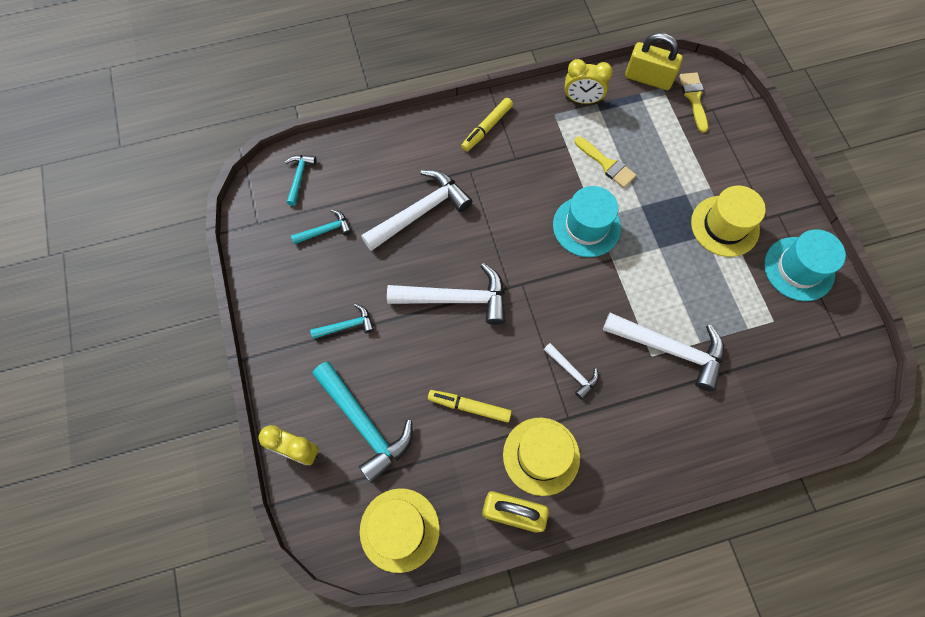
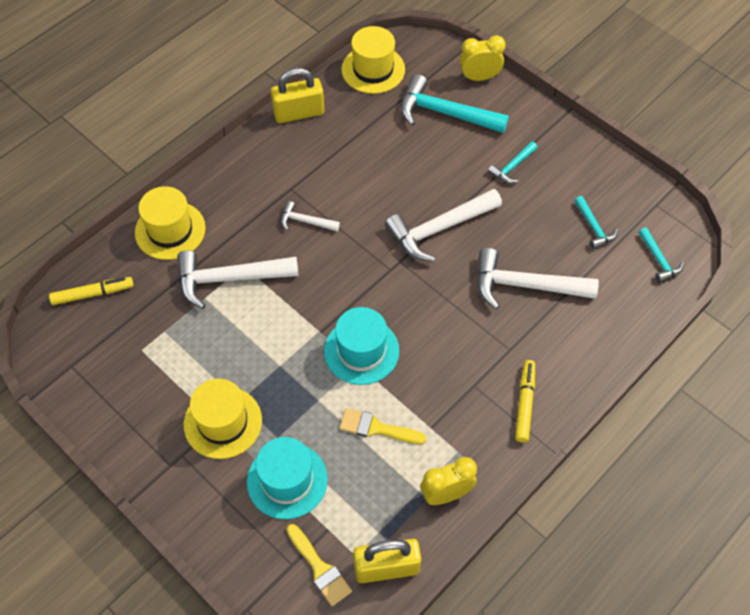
camera: 150 degrees right, 10 degrees down
turquoise hammer [291,209,352,245] -> turquoise hammer turned 60 degrees counterclockwise [574,196,618,249]
white hammer [361,170,472,251] -> white hammer turned 75 degrees clockwise [477,248,599,309]
yellow marker [428,390,512,423] -> yellow marker moved to [49,277,134,305]
yellow hat [503,418,580,496] -> yellow hat moved to [135,186,206,260]
turquoise hat [764,229,846,301] -> turquoise hat moved to [247,437,328,519]

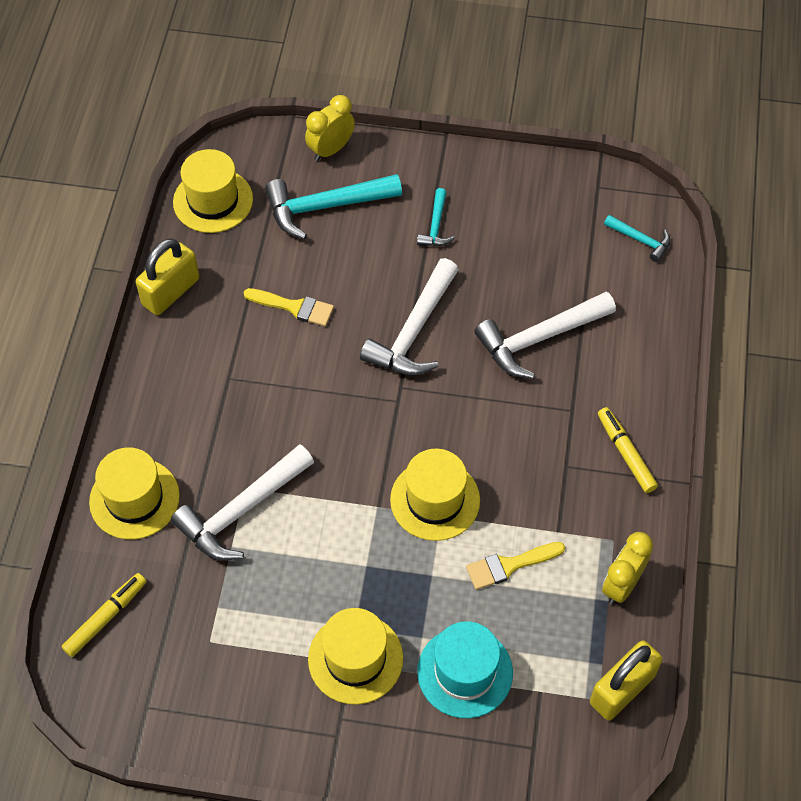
camera: 35 degrees left, 0 degrees up
white hammer [281,201,340,231] -> none
yellow brush [287,524,352,606] -> yellow brush moved to [244,288,334,326]
turquoise hat [324,307,399,385] -> yellow hat [390,449,480,541]
turquoise hammer [574,196,618,249] -> none

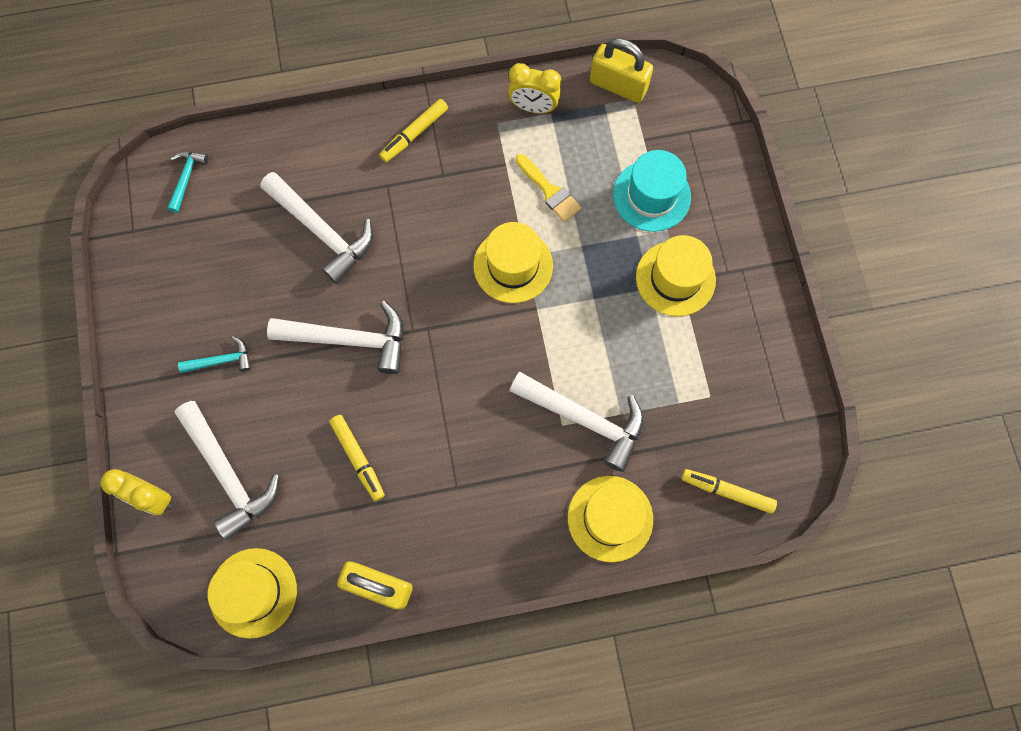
camera: 110 degrees left, 15 degrees up
yellow brush [244,288,334,326] -> yellow marker [329,415,385,501]
turquoise hammer [265,174,402,239] -> white hammer [174,401,279,540]

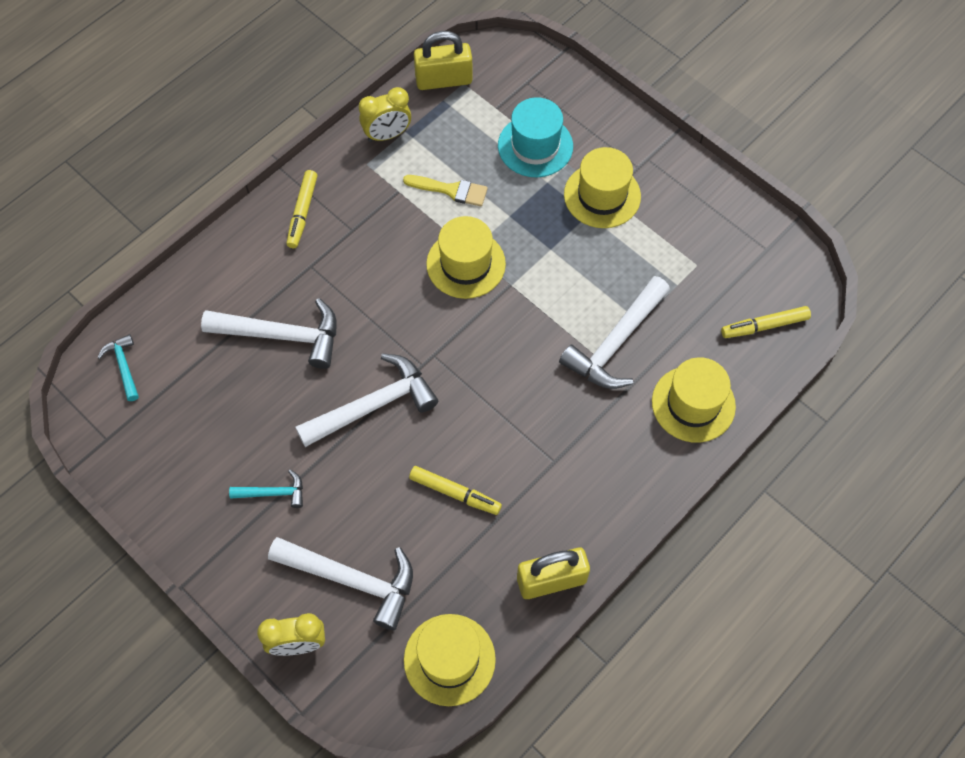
camera: 35 degrees left, 10 degrees down
turquoise hammer [178,336,251,373] -> turquoise hammer turned 45 degrees clockwise [229,470,303,508]
white hammer [510,372,644,472] -> white hammer turned 135 degrees clockwise [559,276,670,389]

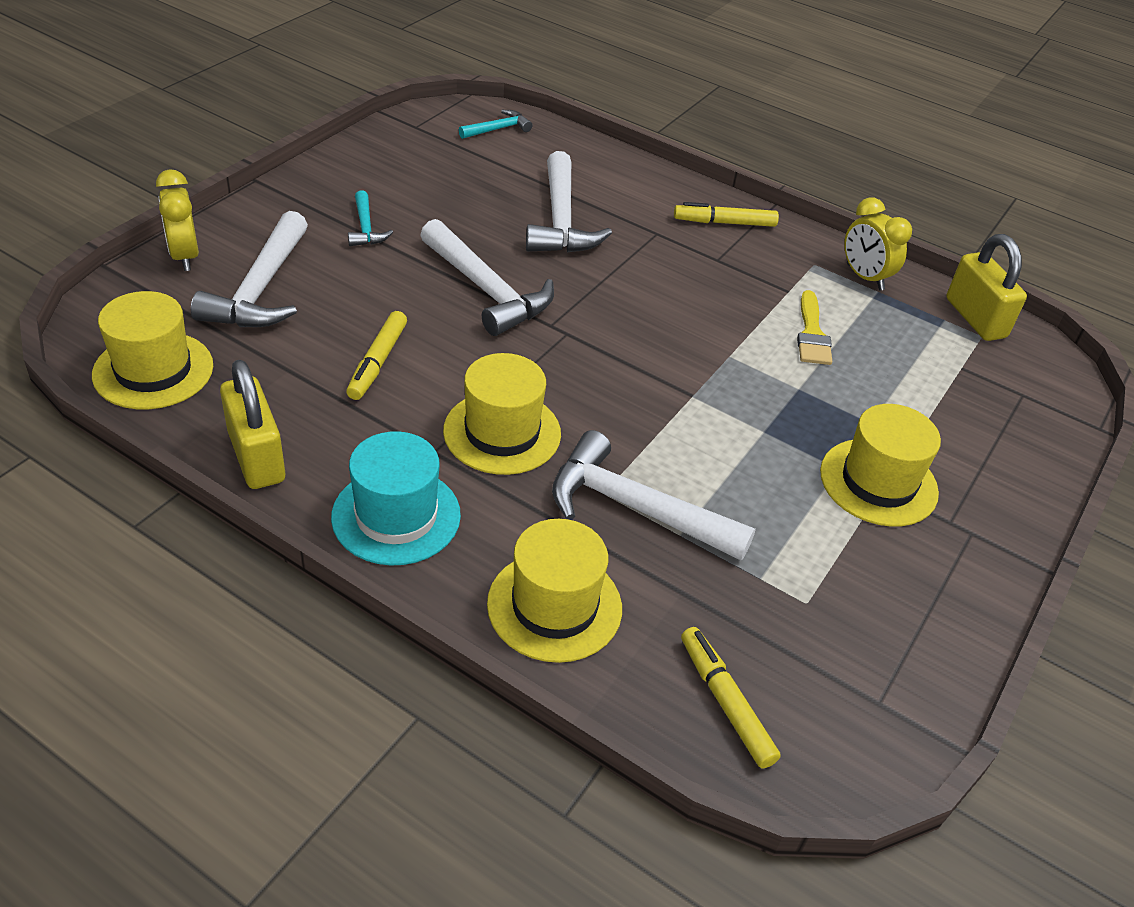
camera: 75 degrees right, 20 degrees down
yellow hat [426,216,506,299] -> yellow hat moved to [443,353,561,475]
turquoise hat [498,97,573,177] -> turquoise hat moved to [331,431,461,565]

